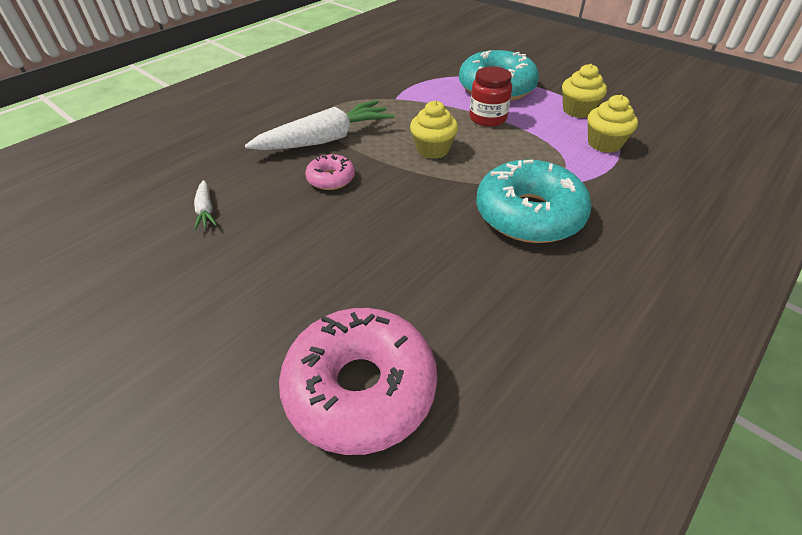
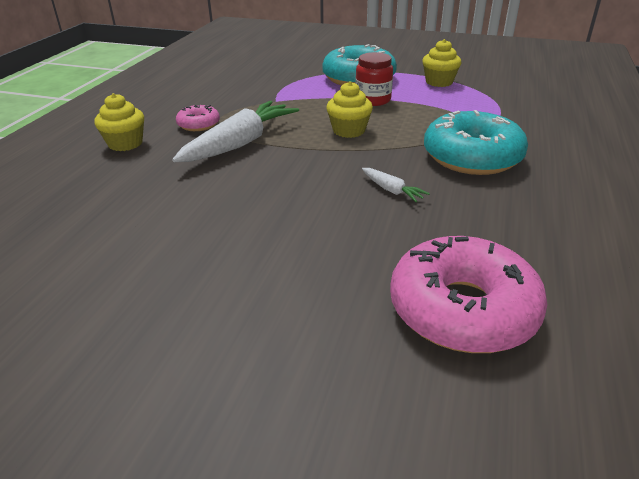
camera: 25 degrees left, 10 degrees down
white carrot [194,180,217,230] -> white carrot moved to [362,168,430,202]
pink donut [305,154,355,190] -> pink donut moved to [176,105,220,131]
yellow cupcake [588,95,638,153] -> yellow cupcake moved to [94,93,144,151]

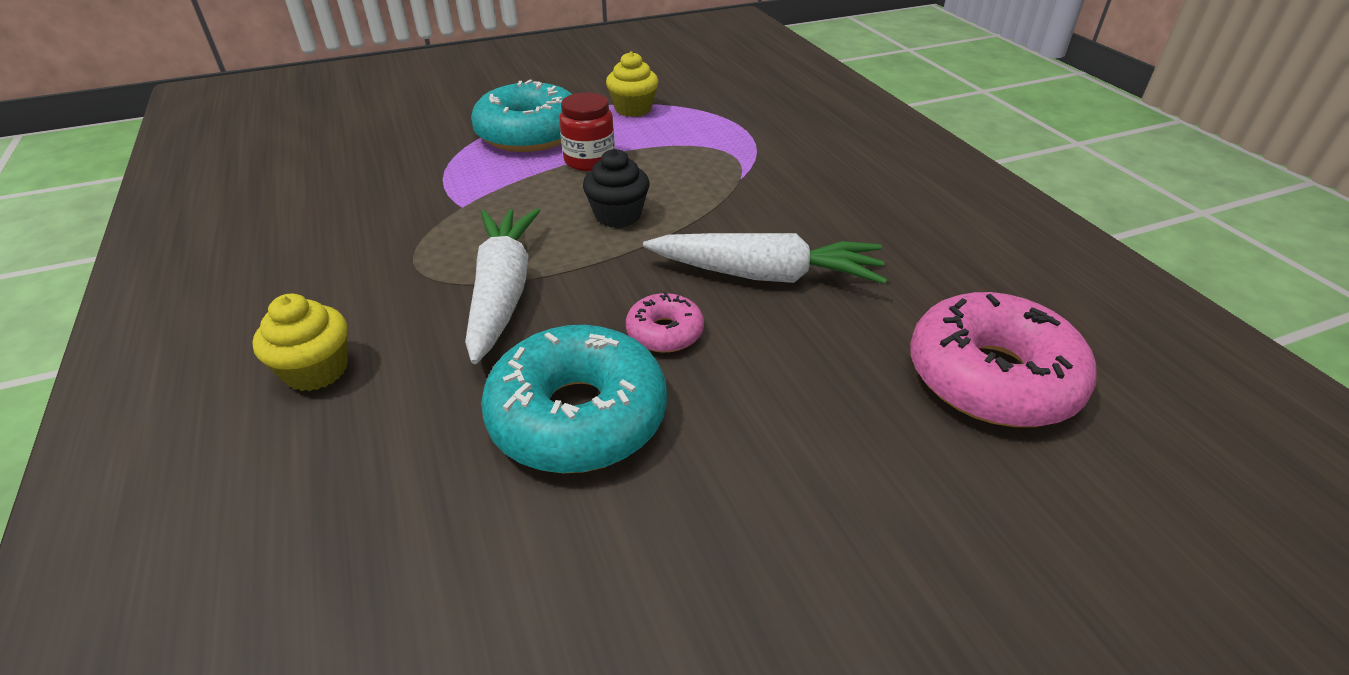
camera: 40 degrees left, 5 degrees up
pink donut [176,105,220,131] -> pink donut moved to [626,291,704,353]
yellow cupcake [326,81,373,138] -> black cupcake [583,149,649,228]
white carrot [362,168,430,202] -> white carrot [643,233,887,284], size x2.24
turquoise donut [424,110,528,175] -> turquoise donut moved to [481,325,667,473]

